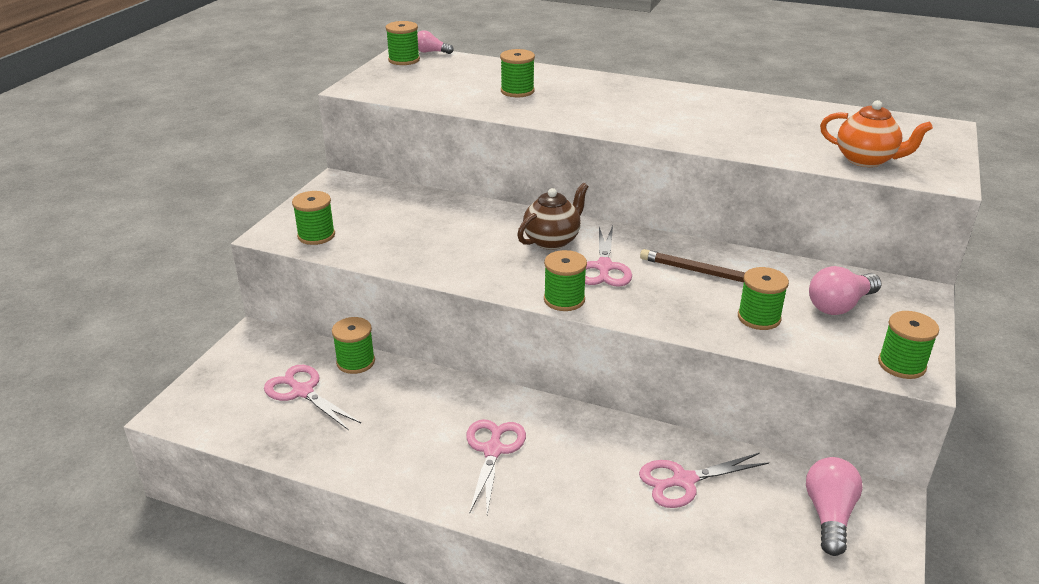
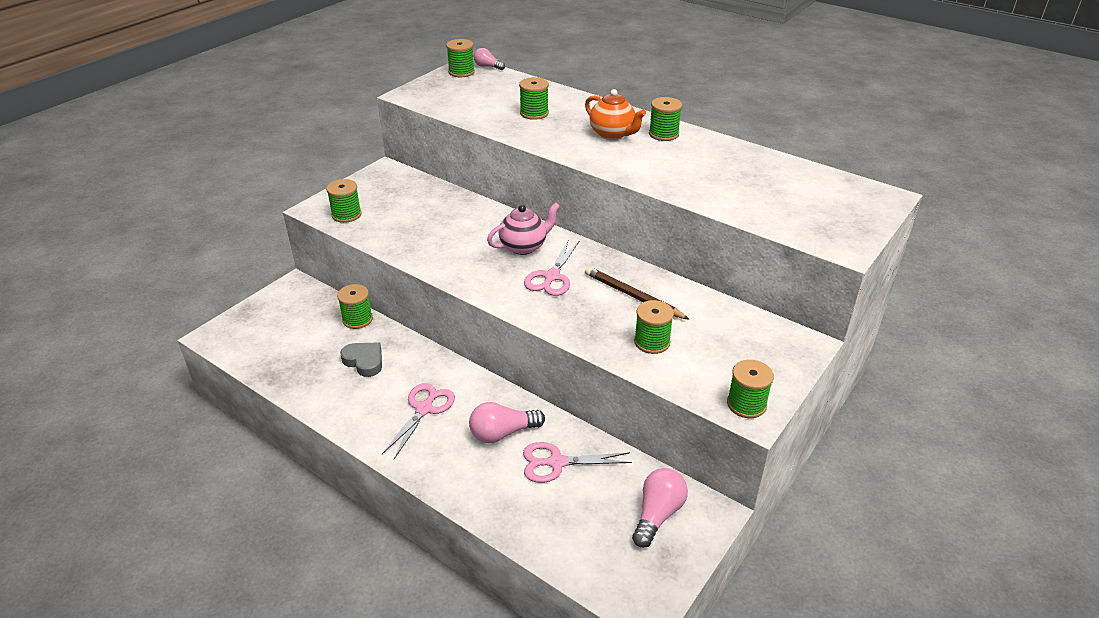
camera: 15 degrees right, 5 degrees up
pink scissors [264,365,361,430] -> none
brown teapot [517,183,589,250] -> pink teapot [487,203,560,255]
green spool [544,250,587,311] -> green spool moved to [649,97,682,141]
pink light bulb [809,266,882,315] -> pink light bulb moved to [469,402,545,443]
orange teapot [820,100,933,167] -> orange teapot moved to [585,89,646,140]
none -> grey heart [340,342,382,377]

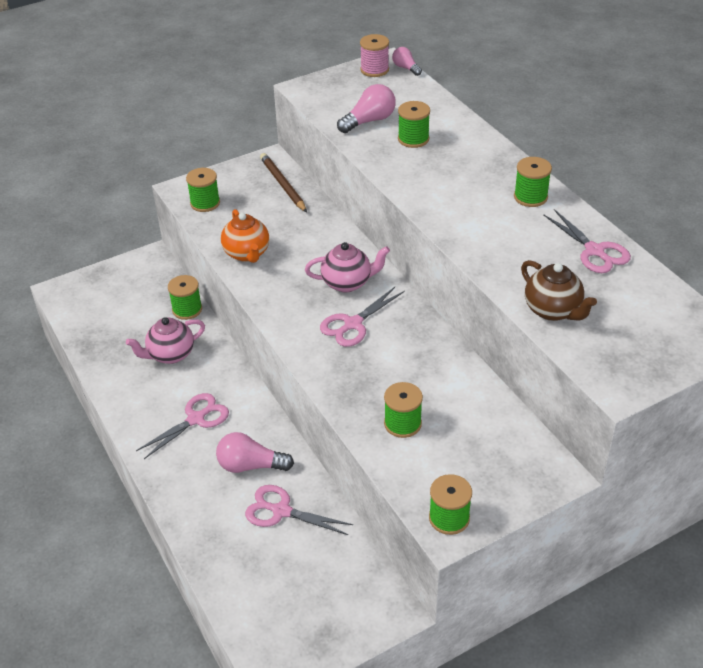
camera: 25 degrees right, 5 degrees up
grey heart [340,342,382,377] -> pink teapot [126,317,205,364]
green spool [446,39,475,77] -> pink spool [360,34,389,77]
orange teapot [585,89,646,140] -> orange teapot moved to [221,209,269,263]
brown pencil [585,267,690,320] -> brown pencil moved to [260,153,307,213]
pink light bulb [632,468,688,548] -> pink light bulb moved to [337,84,396,133]
none -> brown teapot [521,260,597,321]
none -> pink scissors [543,209,631,273]

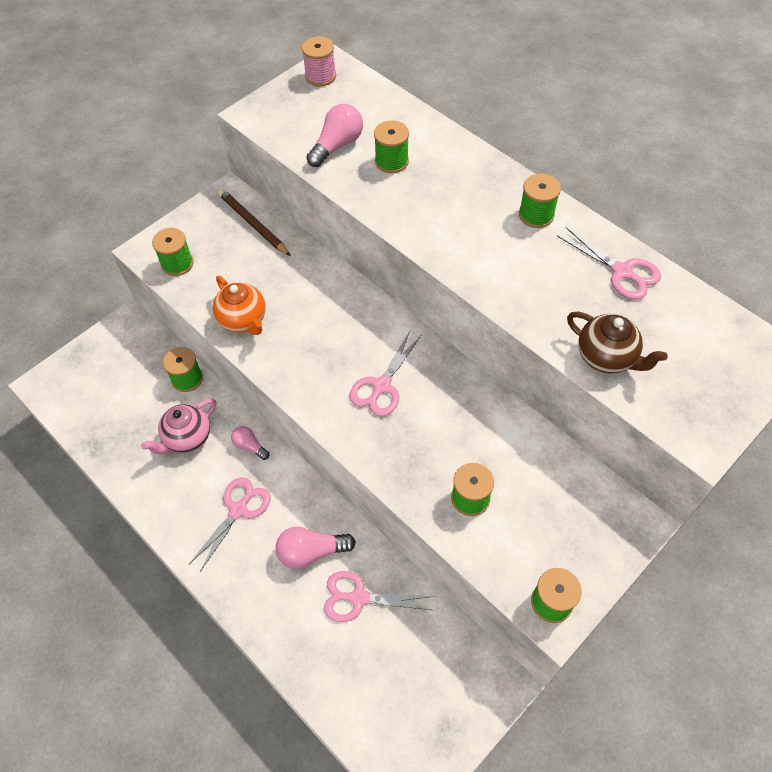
camera: 15 degrees left, 15 degrees up
pink teapot [305,242,390,292] -> none
pink light bulb [392,47,422,76] -> pink light bulb moved to [231,426,269,460]

